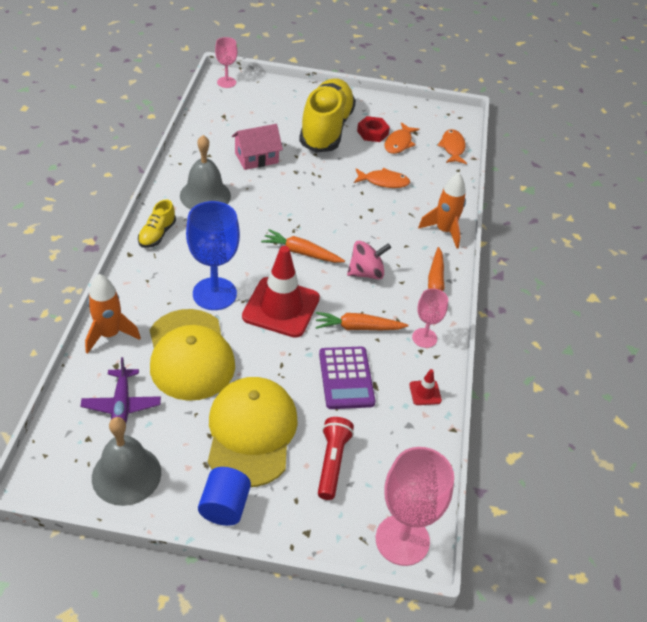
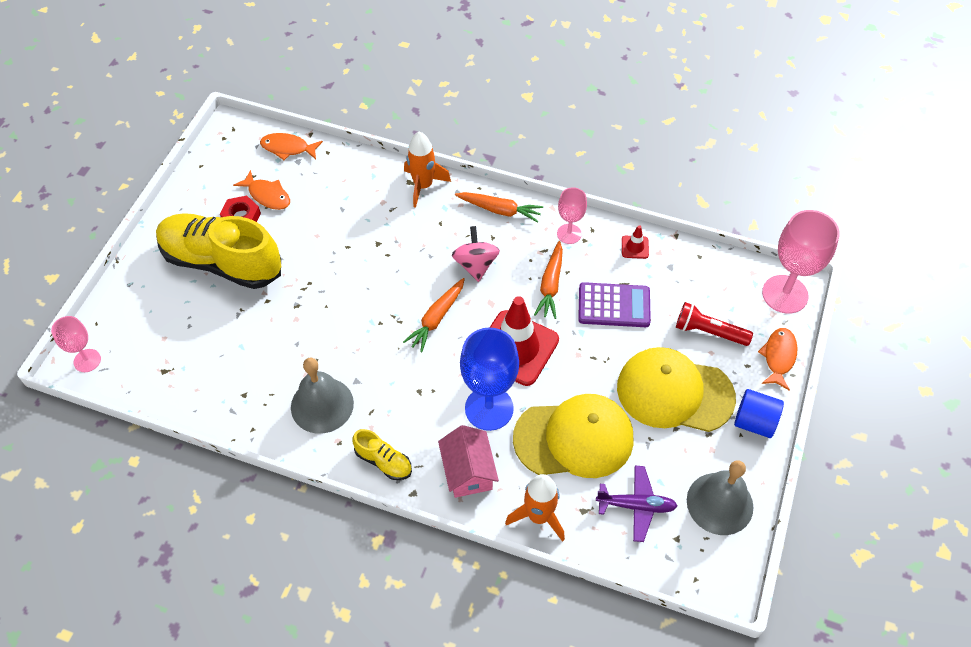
camera: 75 degrees left, 10 degrees up
pink house [232,124,283,170] -> pink house moved to [438,425,499,498]
orange fish [354,168,410,188] -> orange fish moved to [758,328,798,390]

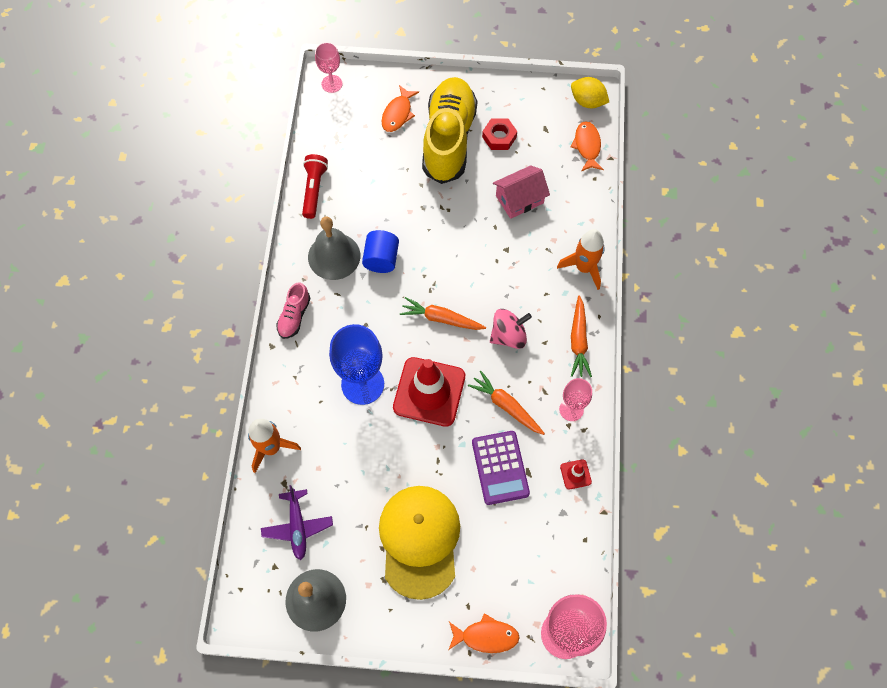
camera: 75 degrees right, 10 degrees up
orange fish [233,170,290,210] -> orange fish moved to [381,85,419,132]
yellow shoe [352,429,412,480] -> pink shoe [276,282,311,339]
pink house [438,425,499,498] -> pink house moved to [493,165,550,219]
yellow cap [513,394,634,478] -> none
orange carrot [534,241,563,319] -> orange carrot turned 45 degrees clockwise [468,371,545,435]
red flashlight [676,302,753,346] -> red flashlight moved to [302,154,328,219]
blue cylinder [734,389,784,438] -> blue cylinder moved to [362,230,399,273]
none -> yellow lemon [571,77,609,108]

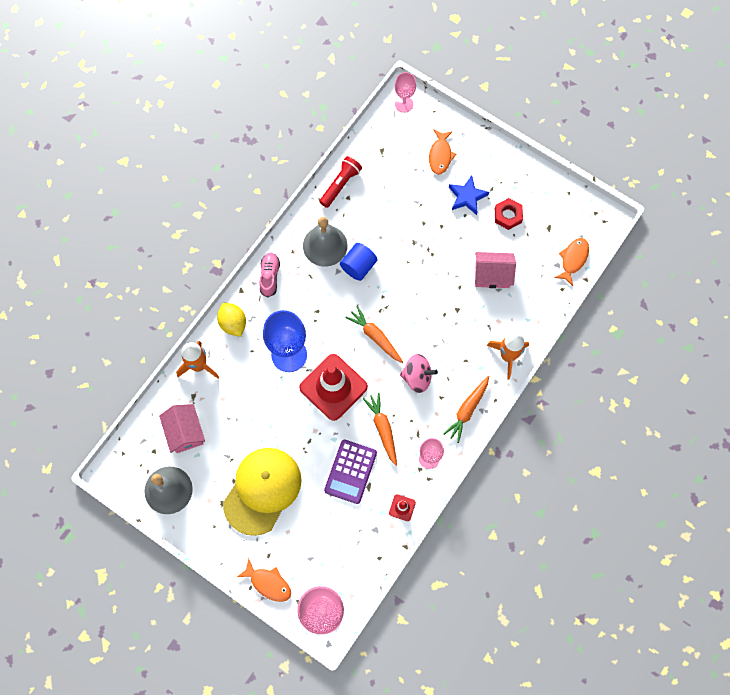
camera: 30 degrees right, 5 degrees up
purple plane [261,485,333,560] -> pink house [159,404,205,453]
pink shoe [276,282,311,339] -> pink shoe turned 135 degrees clockwise [259,252,280,297]
orange fish [381,85,419,132] -> orange fish turned 45 degrees counterclockwise [429,129,456,175]
yellow shoe [422,77,477,184] -> blue star [449,176,489,215]
yellow lemon [571,77,609,108] -> yellow lemon moved to [217,303,246,337]

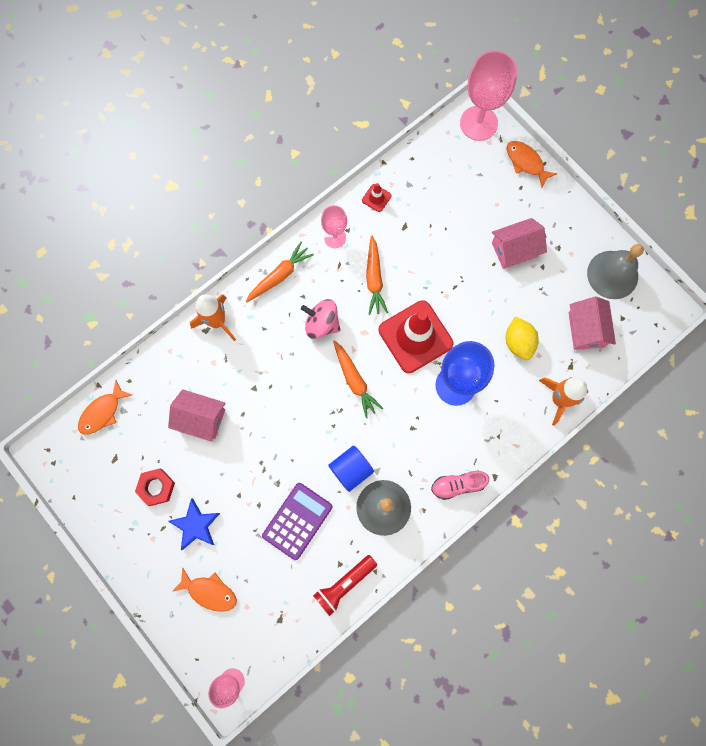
camera: 165 degrees left, 5 degrees up
yellow lemon [217,303,246,337] -> yellow lemon moved to [506,317,539,360]
yellow cap [223,448,302,536] -> pink house [492,218,547,269]
pink shoe [259,252,280,297] -> pink shoe turned 60 degrees clockwise [431,470,489,500]
purple calculator [324,439,377,504] -> purple calculator moved to [262,483,333,560]
orange fish [429,129,456,175] -> orange fish turned 90 degrees clockwise [172,567,237,612]

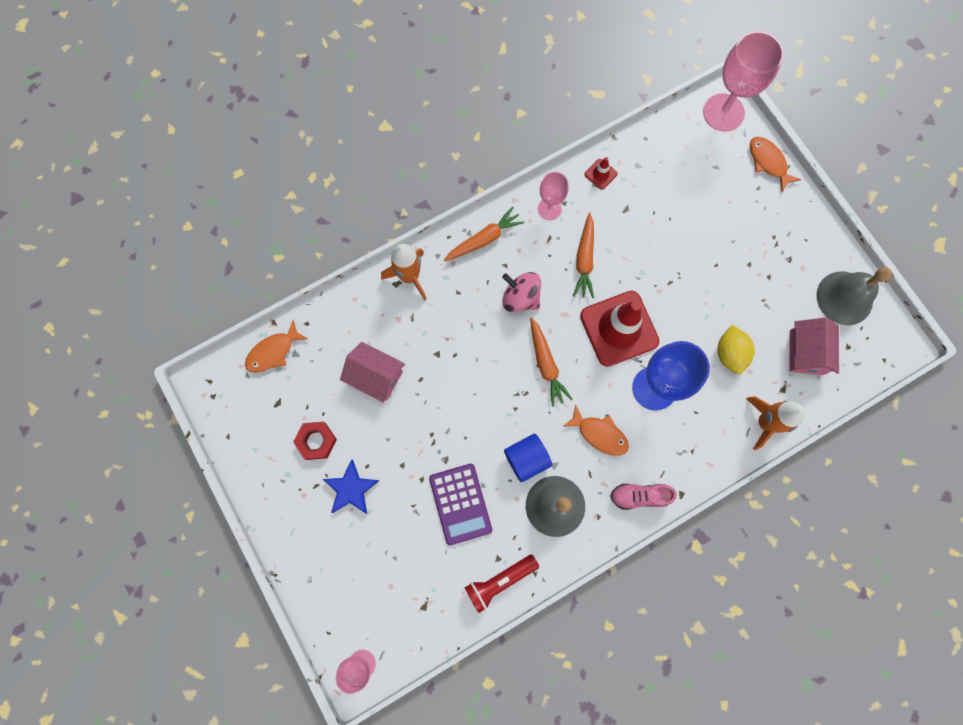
camera: 10 degrees right, 0 degrees up
orange fish [172,567,237,612] -> orange fish moved to [562,405,629,456]
purple calculator [262,483,333,560] -> purple calculator turned 120 degrees clockwise [429,464,492,545]
pink house [492,218,547,269] -> none

